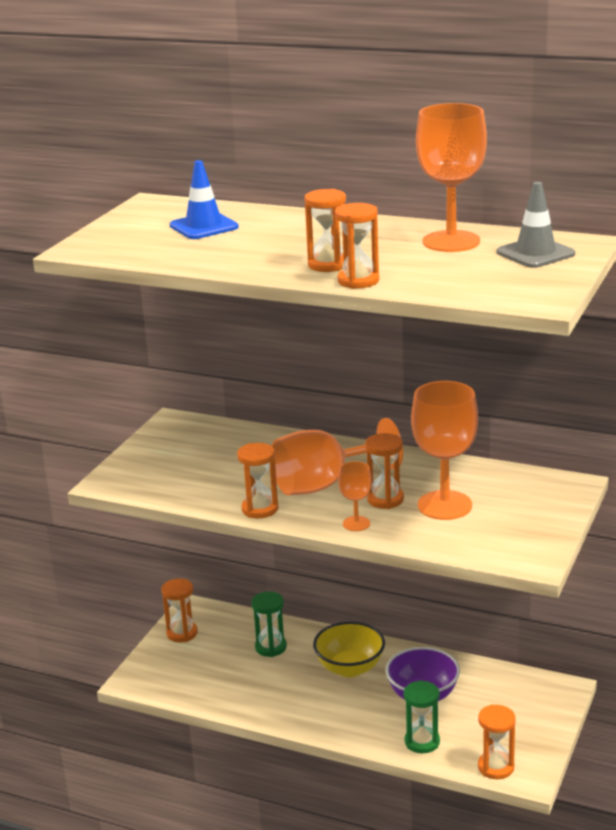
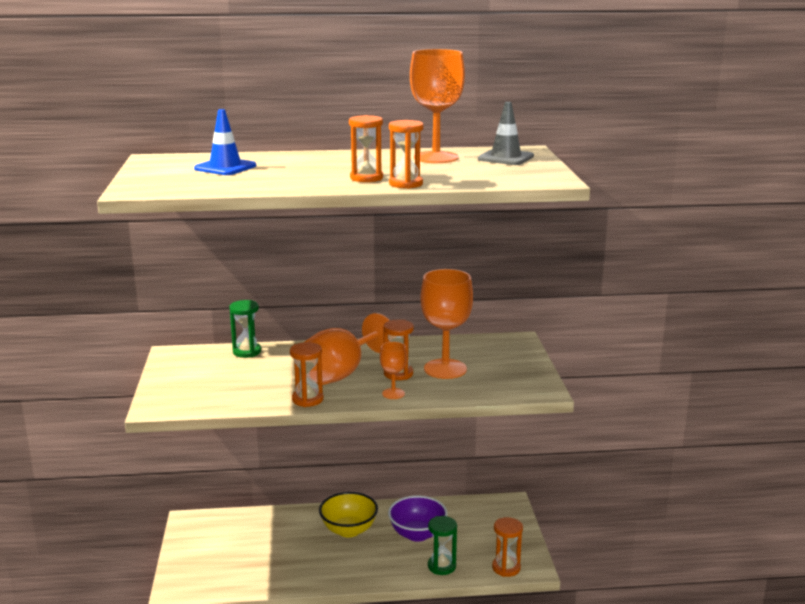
camera: 30 degrees left, 5 degrees down
orange hourglass [161,579,198,642] -> none
green hourglass [251,591,287,657] -> green hourglass moved to [229,300,261,358]

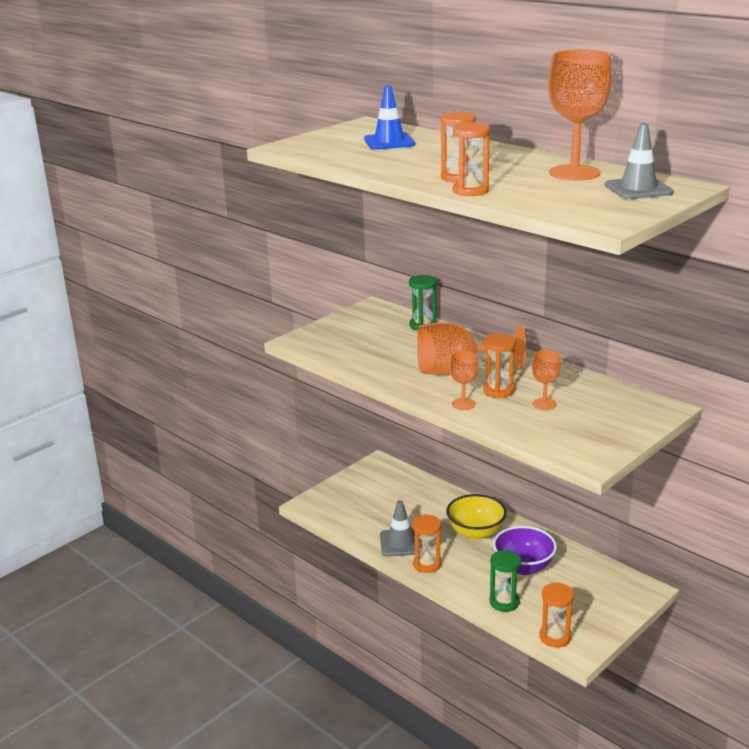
camera: 50 degrees right, 5 degrees up
orange hourglass [290,342,324,407] -> orange hourglass moved to [412,514,441,573]
orange goblet [420,269,473,379] -> orange goblet [532,350,561,410], size x0.50
none -> grey traffic cone [380,500,422,557]

